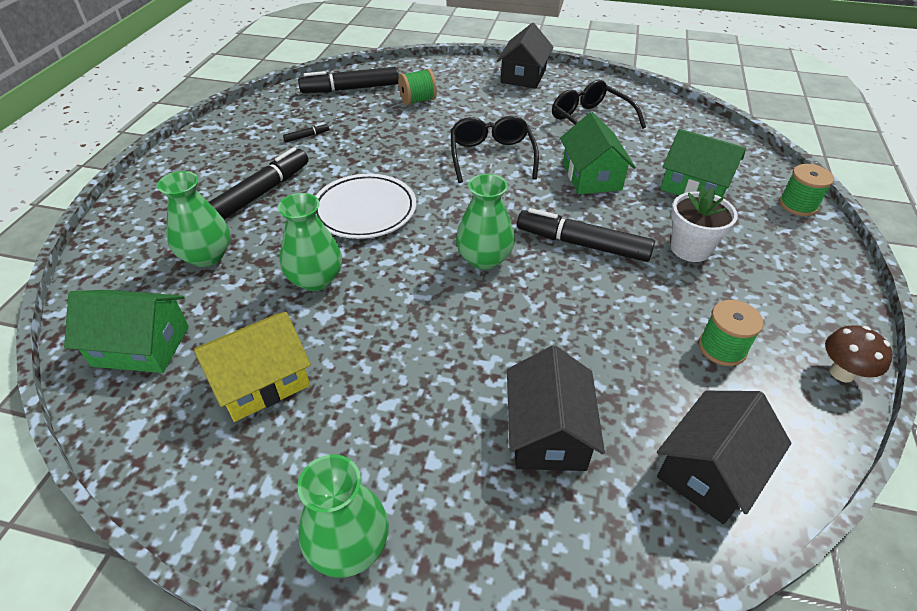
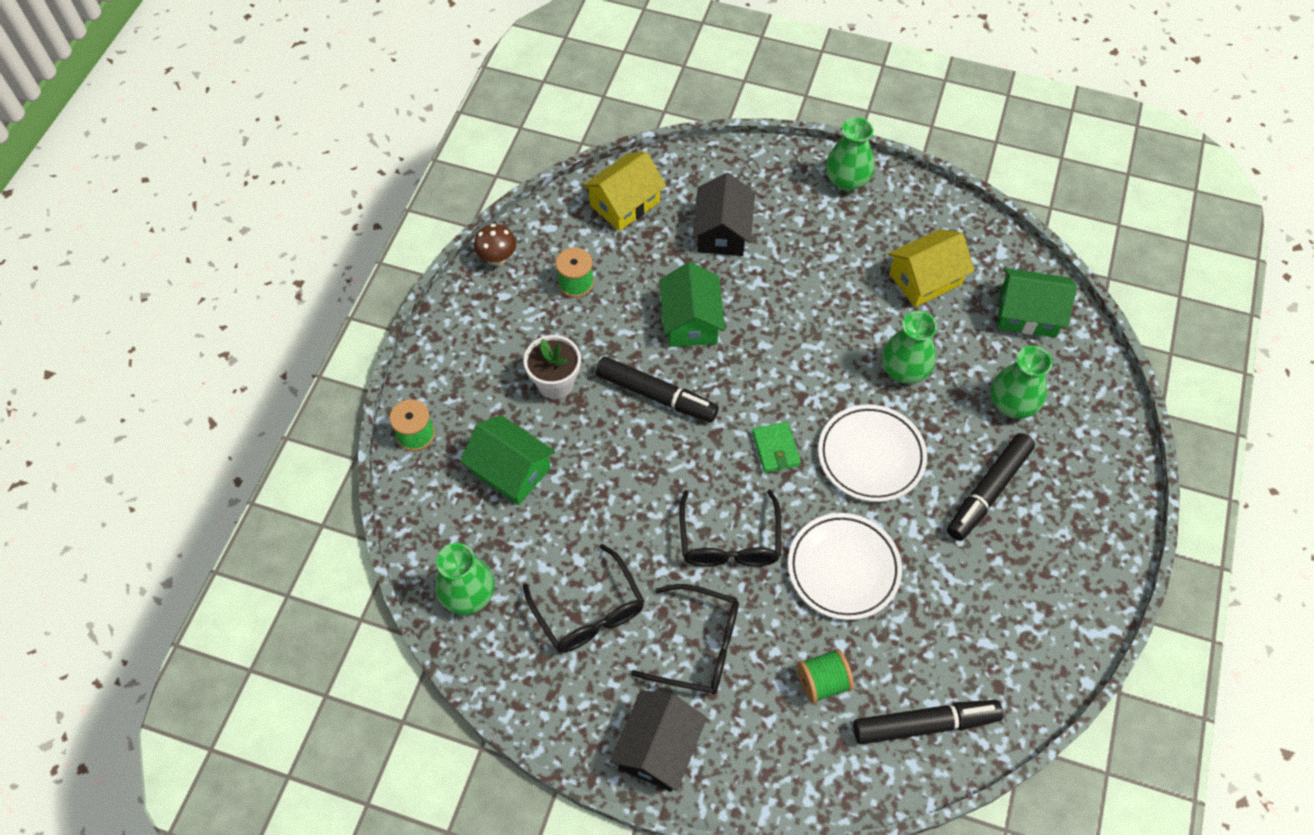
camera: 175 degrees left, 15 degrees up
black marker [283,123,329,142] -> none
green vase [456,174,515,270] -> green vase moved to [435,543,495,615]
green house [560,112,635,194] -> green house moved to [659,262,725,347]
black house [657,391,791,524] -> yellow house [582,152,666,231]
none -> black glasses [631,584,739,694]
none -> green wallet [752,422,801,473]
none -> white plate [788,513,902,620]

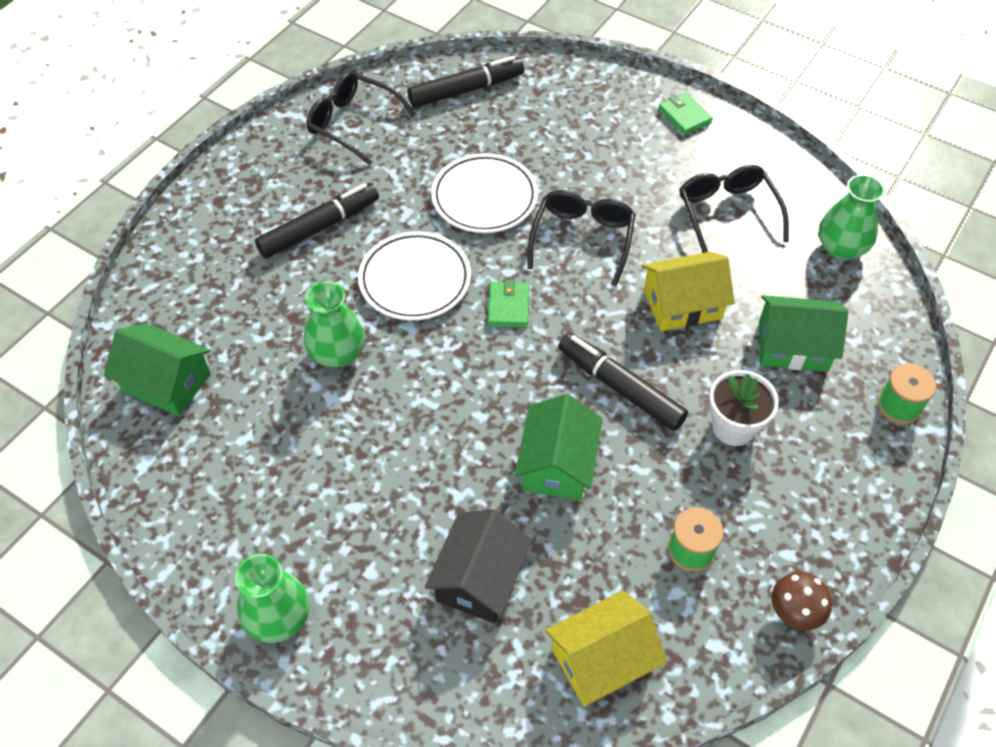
camera: 165 degrees left, 5 degrees down
green house [460,415,555,505] -> green house turned 45 degrees counterclockwise [759,295,849,372]
black house [610,690,707,792] -> green wallet [658,92,713,135]
black glasses [631,584,739,694] -> black glasses moved to [306,71,416,165]
green spool [797,649,854,703] -> none
black marker [853,700,1003,745] -> black marker turned 150 degrees clockwise [408,56,524,108]
yellow house [888,229,974,307] -> yellow house moved to [642,252,735,331]
green vase [991,346,1052,418] -> none

